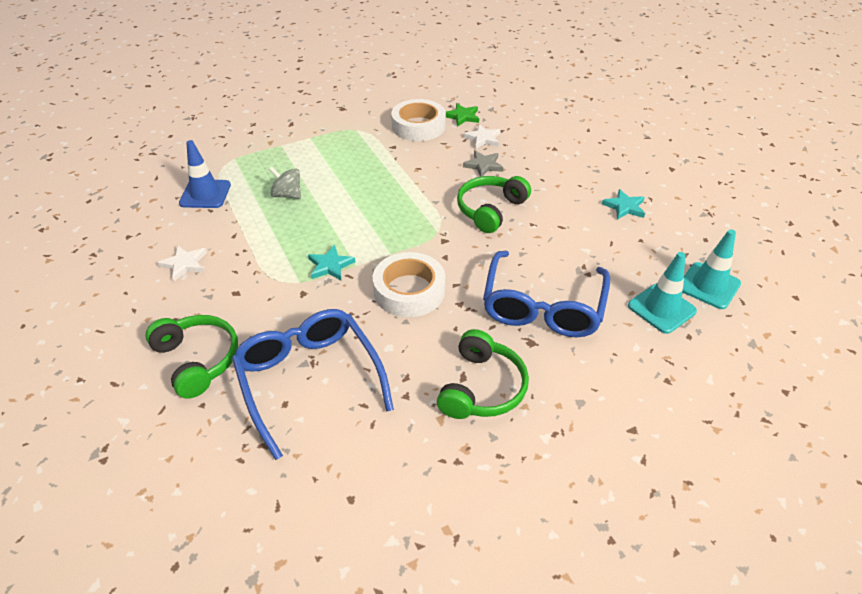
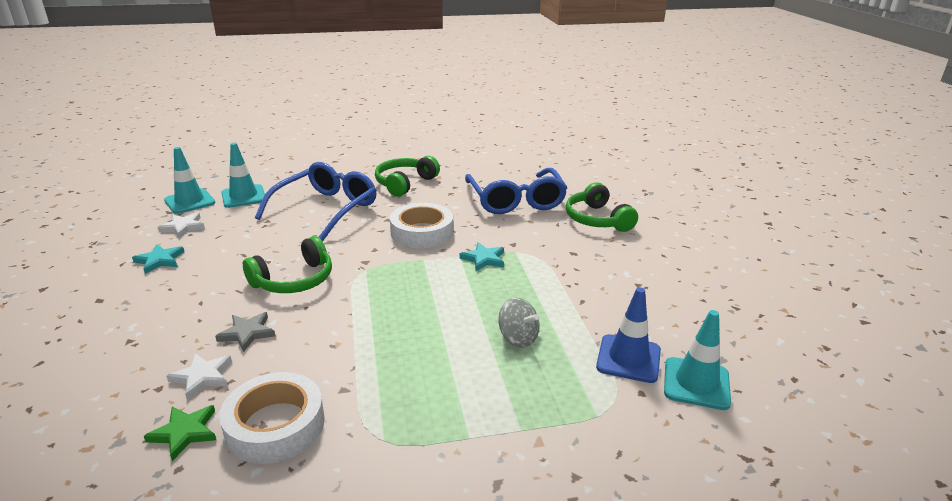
camera: 165 degrees left, 15 degrees down
white star [157,245,207,281] -> white star moved to [157,213,205,238]
none -> turquoise traffic cone [664,310,731,410]

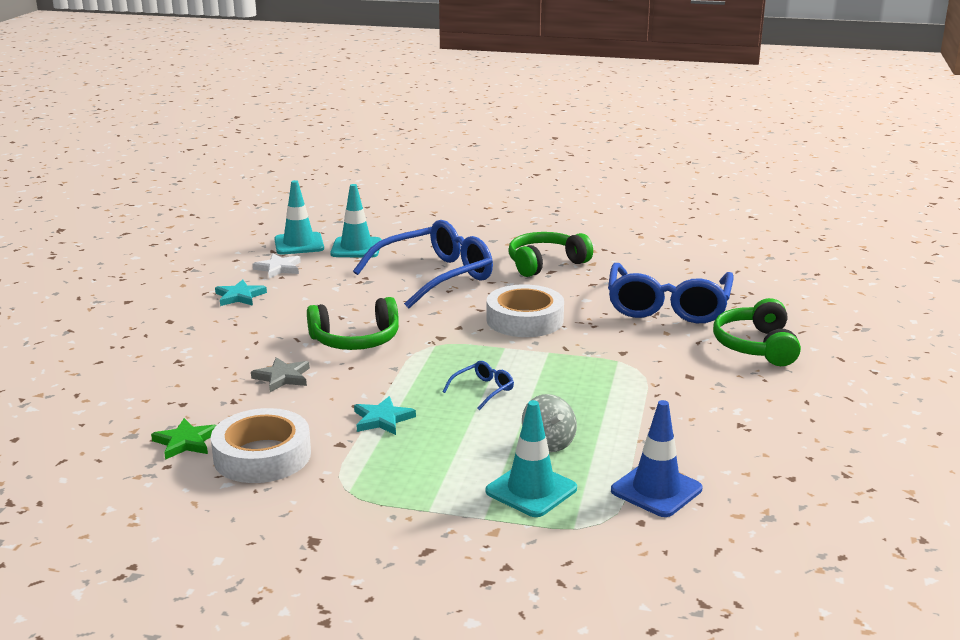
camera: 25 degrees right, 5 degrees down
white star [166,353,232,400] -> none
turquoise star [460,242,504,271] -> turquoise star moved to [354,396,416,435]
turquoise traffic cone [664,310,731,410] -> turquoise traffic cone moved to [486,400,577,517]
none -> blue glasses [442,361,514,410]

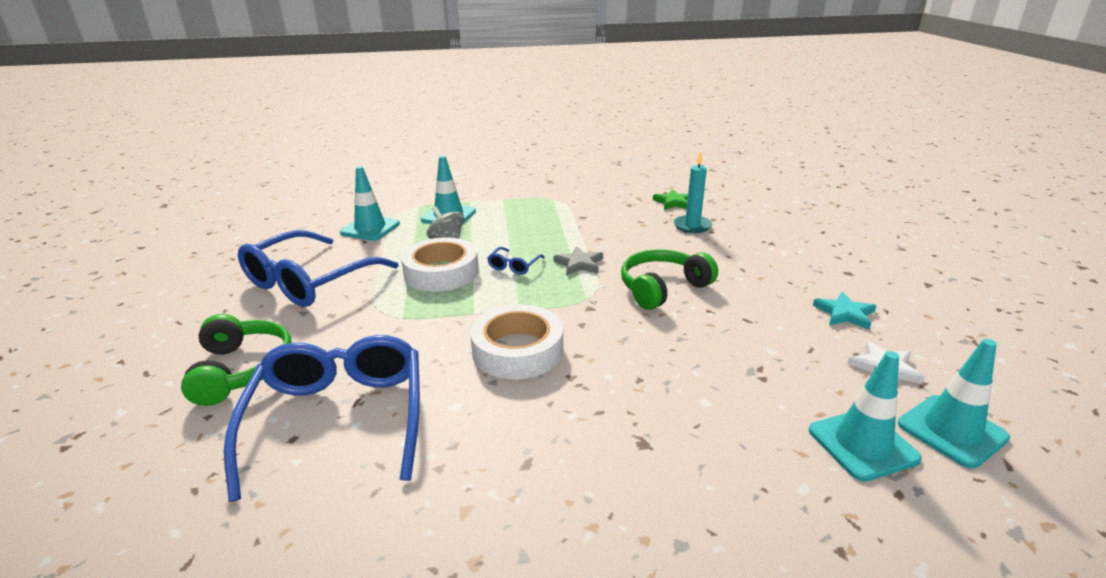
camera: 160 degrees right, 5 degrees up
white tape [211,408,311,483] -> white tape moved to [401,237,479,292]
grey star [251,357,310,392] -> grey star moved to [553,246,603,275]
blue glasses [353,220,493,309] -> blue glasses moved to [238,230,398,307]
turquoise star [354,396,416,435] -> none
green headphones [508,232,593,277] -> none
blue traffic cone [611,400,703,517] -> turquoise traffic cone [340,166,400,241]
none -> turquoise candle [674,151,712,233]

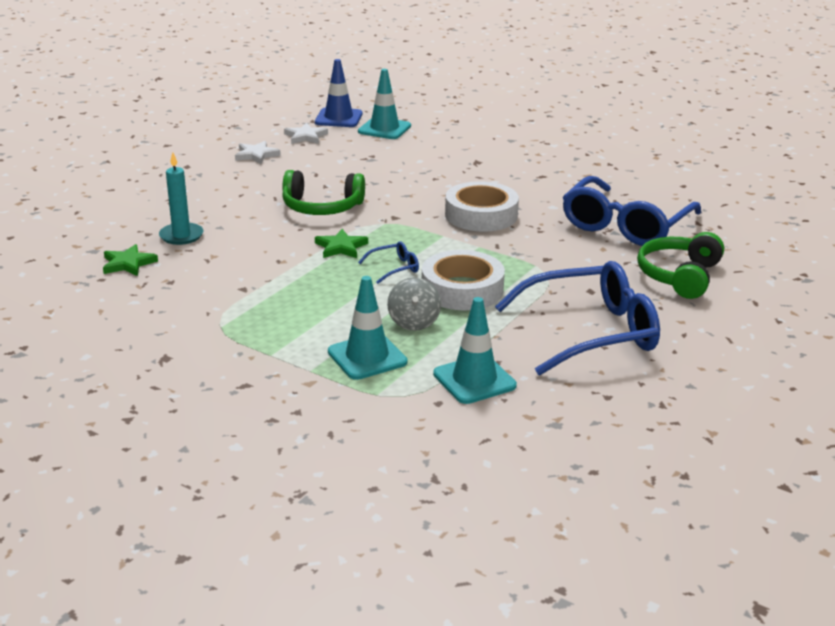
camera: 140 degrees left, 0 degrees up
grey star [553,246,603,275] -> green star [315,229,368,258]
turquoise star [813,292,876,330] -> white star [235,141,281,164]
turquoise traffic cone [898,339,1010,468] -> blue traffic cone [315,59,363,127]

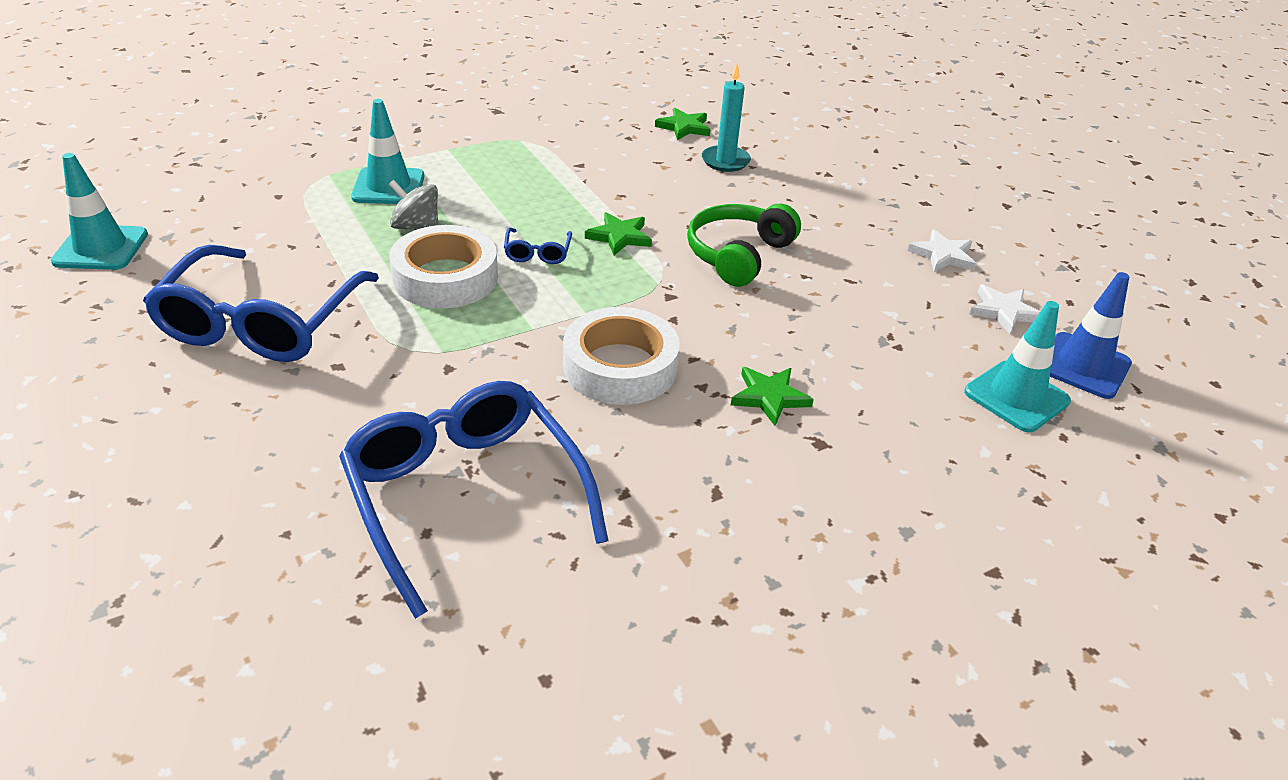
camera: 115 degrees right, 10 degrees up
turquoise traffic cone [433,297,517,404] -> turquoise traffic cone moved to [51,153,148,270]
green headphones [637,232,724,299] -> none
none -> green star [731,367,814,426]

